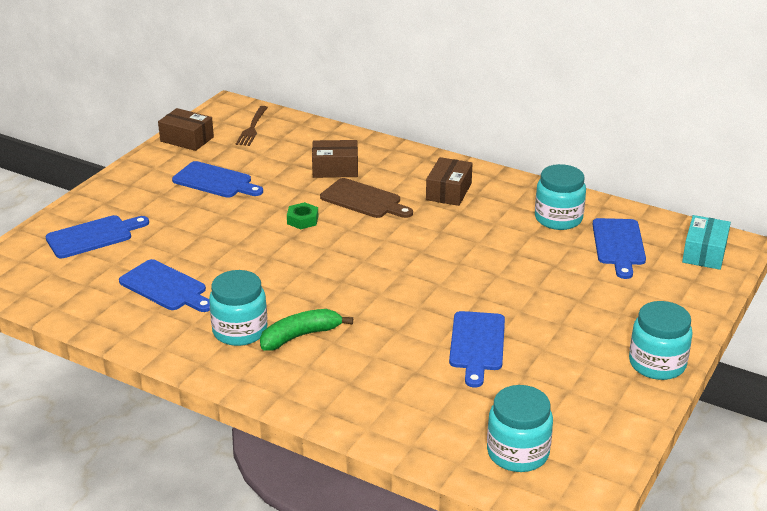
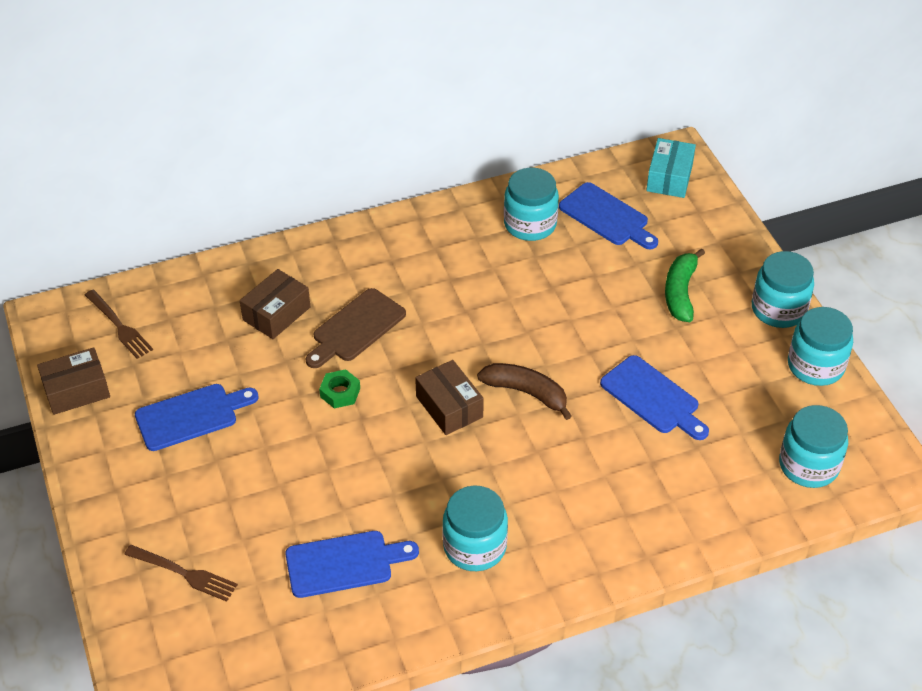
camera: 50 degrees left, 15 degrees up
blue cutting board [45,215,149,258] -> brown fork [124,545,238,602]
green banana [260,309,353,351] -> green banana moved to [665,248,705,322]
brown cutting board [320,178,413,218] -> brown cutting board turned 150 degrees clockwise [306,288,406,368]
brown box [426,157,473,206] -> brown box moved to [415,360,484,435]
turquoise box [682,215,731,270] -> turquoise box turned 45 degrees clockwise [646,138,696,198]
none -> brown banana [477,363,572,420]
none -> turquoise jar [788,307,853,386]

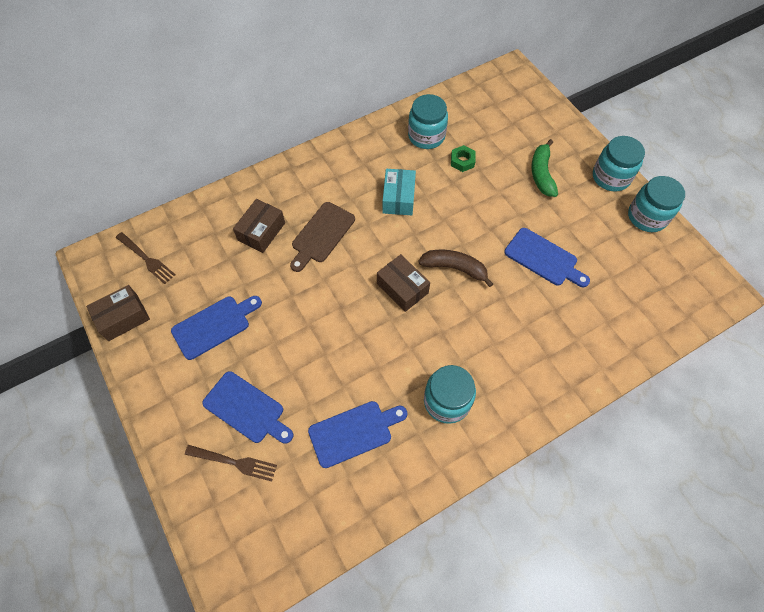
camera: 10 degrees left, 15 degrees up
green nut [319,369,360,408] -> green nut moved to [451,145,476,172]
blue cutting board [559,182,658,249] -> blue cutting board moved to [202,371,293,444]
turquoise box [646,138,696,198] -> turquoise box moved to [383,169,416,215]
turquoise jar [779,405,848,488] -> none

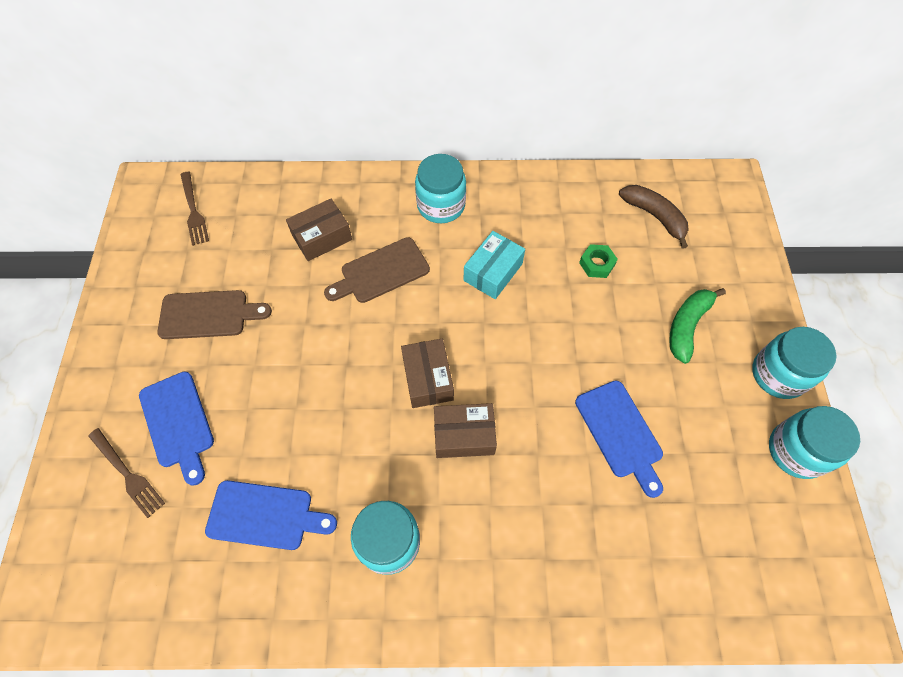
camera: 30 degrees right, 0 degrees up
brown box [86,285,150,341] -> brown box moved to [434,403,497,458]
blue cutting board [171,296,262,360] -> brown cutting board [157,290,272,339]
turquoise jar [408,94,448,149] -> turquoise jar moved to [415,154,466,223]
brown banana [418,250,493,287] -> brown banana moved to [619,185,689,248]

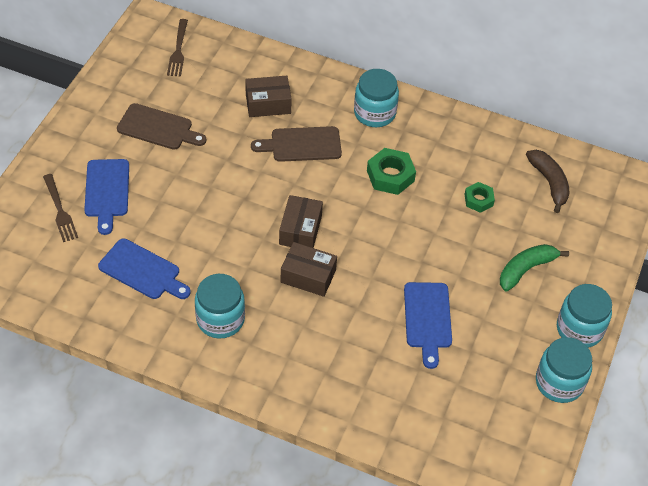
camera: 20 degrees right, 10 degrees down
turquoise box [463,231,525,299] -> green nut [367,148,416,195]

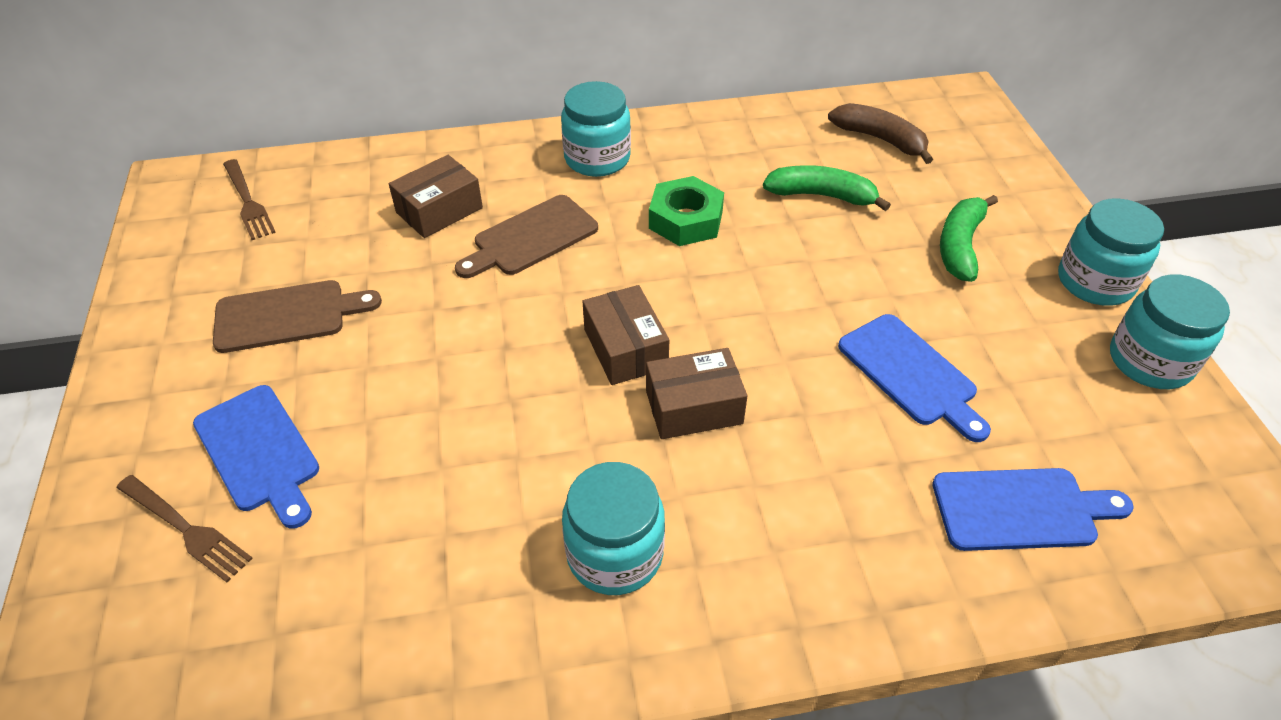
camera: 30 degrees left, 5 degrees down
blue cutting board [98,239,191,299] -> blue cutting board moved to [932,468,1134,551]
green nut [465,182,495,213] -> green banana [763,165,891,211]

